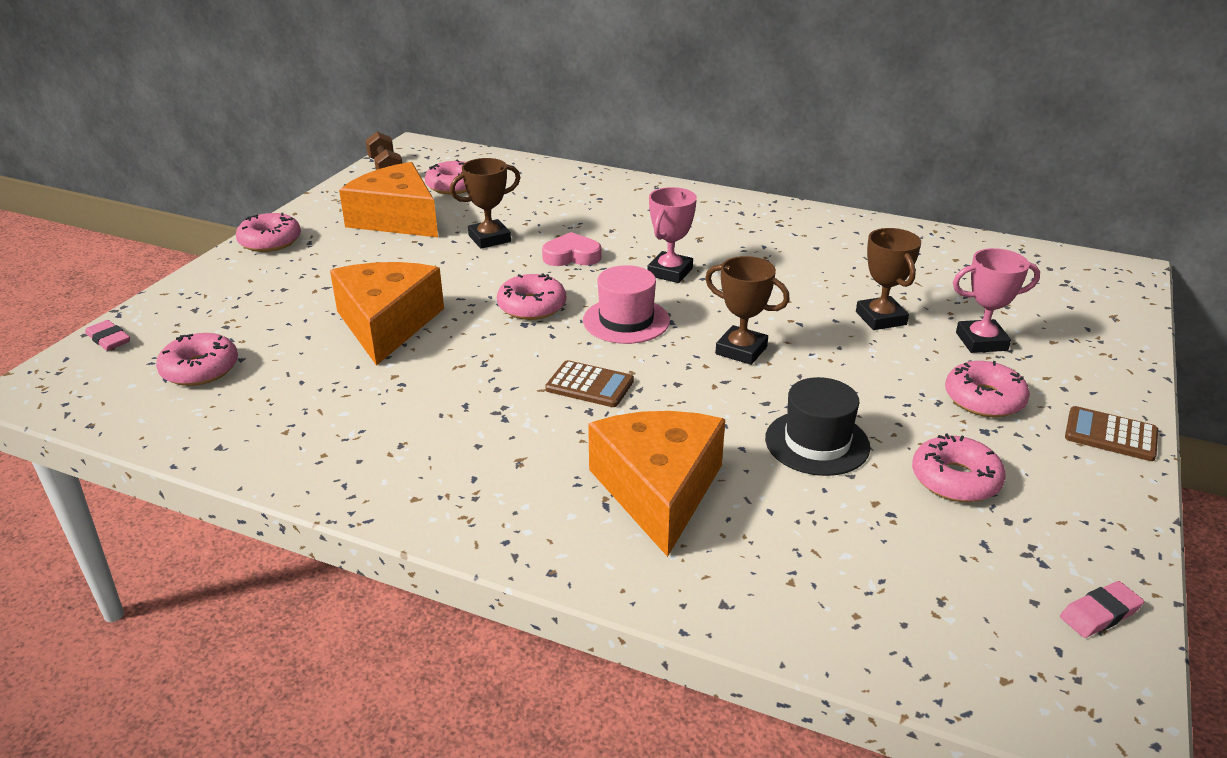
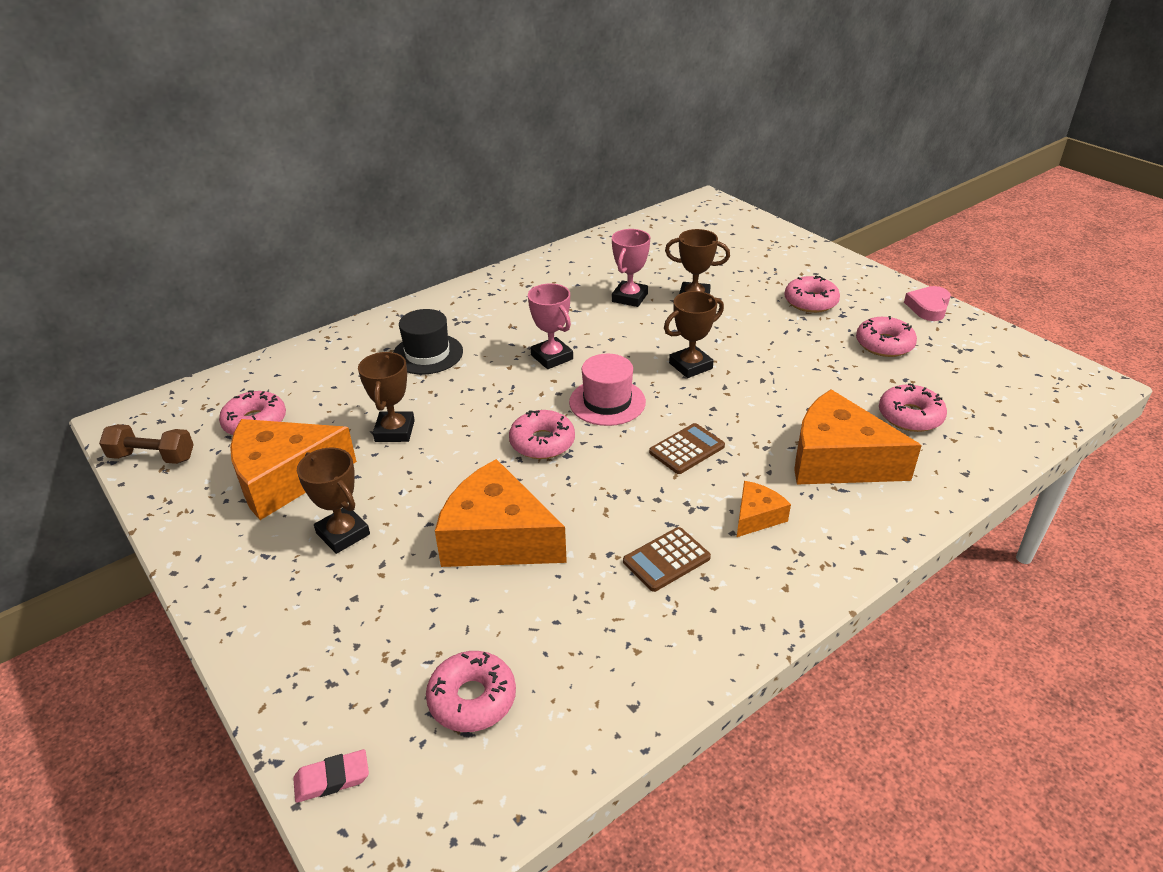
camera: 60 degrees left, 5 degrees up
pink donut [236,213,301,252] -> pink donut moved to [879,383,947,432]
pink heart [542,232,601,266] -> pink heart moved to [904,286,951,321]
black hat [765,377,870,476] -> black hat moved to [393,309,463,375]
pink trophy [953,248,1040,353] -> pink trophy moved to [612,229,650,307]
pink eraser [1060,581,1144,638] -> none
brown calculator [1065,406,1158,461] -> brown calculator moved to [623,527,711,592]
none -> brown trophy [297,448,370,554]
none -> orange cheese [737,481,791,537]

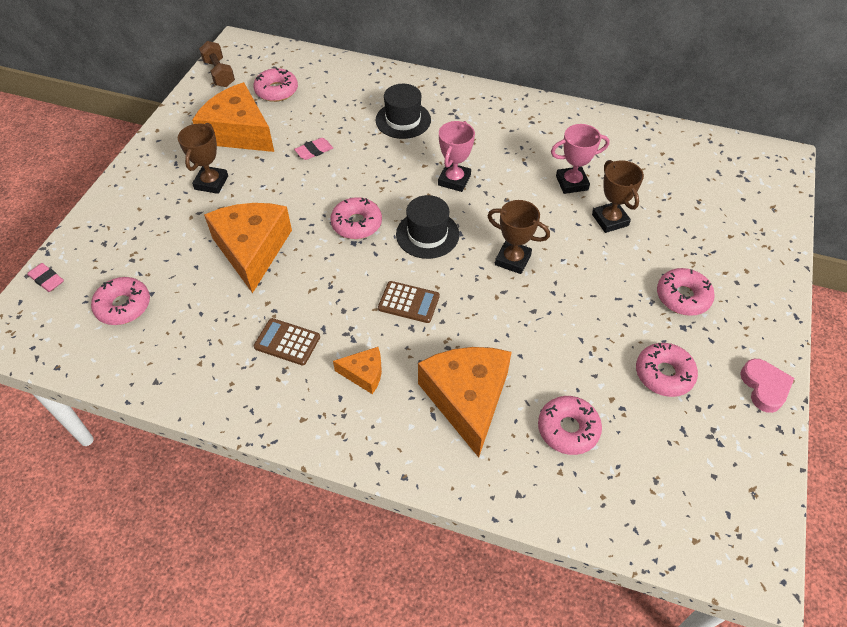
camera: 55 degrees right, 15 degrees up
brown trophy [358,352,415,442] -> pink eraser [294,138,333,160]
pink hat [569,354,646,426] -> black hat [396,195,459,259]
pink heart [904,286,951,321] -> pink heart turned 90 degrees clockwise [740,359,794,413]

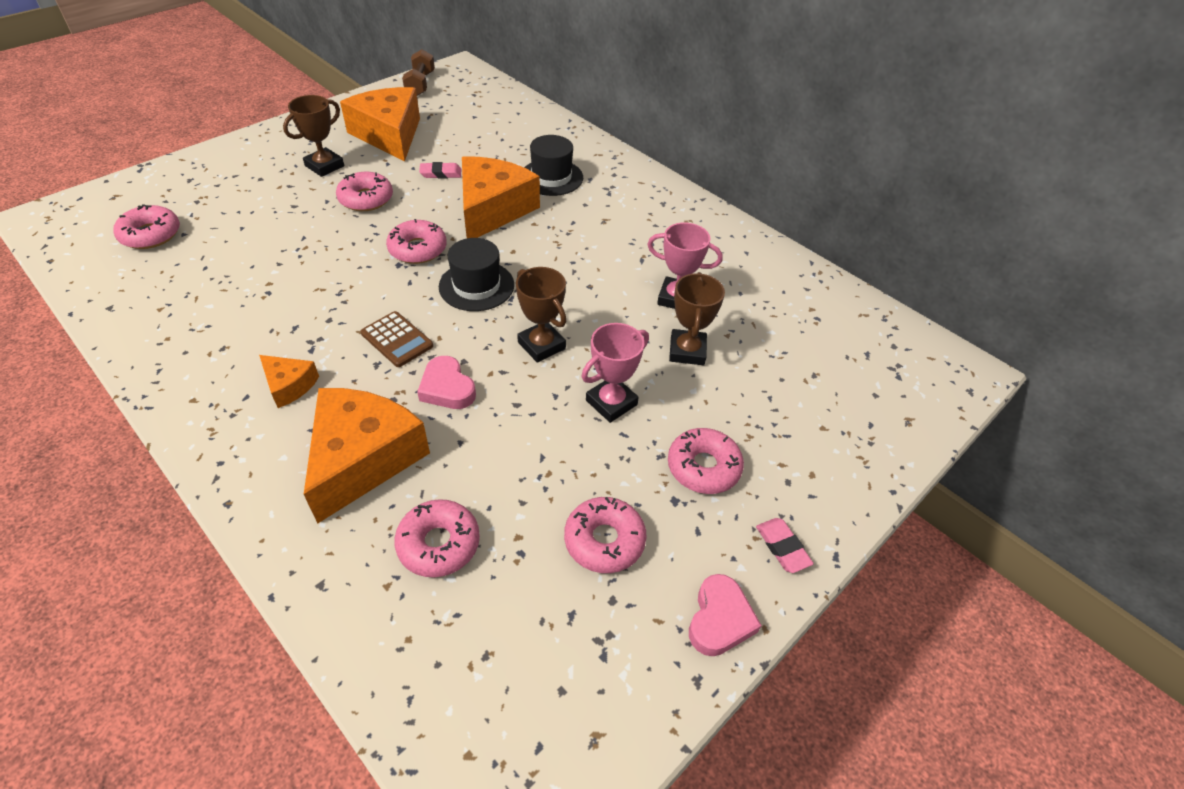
camera: 25 degrees right, 5 degrees down
pink eraser [27,263,64,292] -> pink eraser moved to [756,518,814,573]
orange cheese [204,203,292,293] -> orange cheese moved to [462,156,540,238]
pink donut [253,68,298,102] -> pink donut moved to [336,172,393,211]
brown calculator [254,318,320,365] -> none
pink trophy [438,121,475,192] -> pink trophy moved to [581,323,649,423]
none -> pink heart [417,356,476,409]

